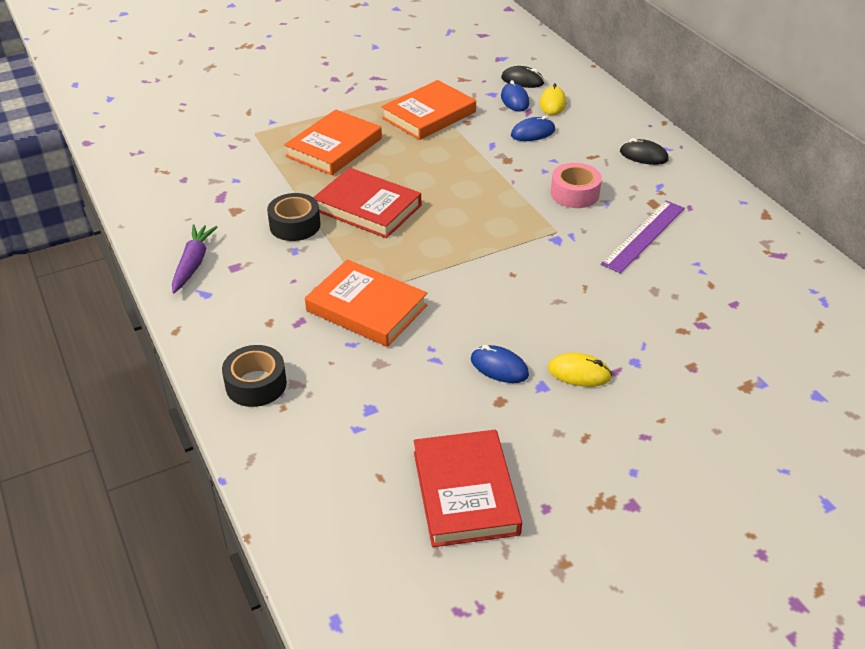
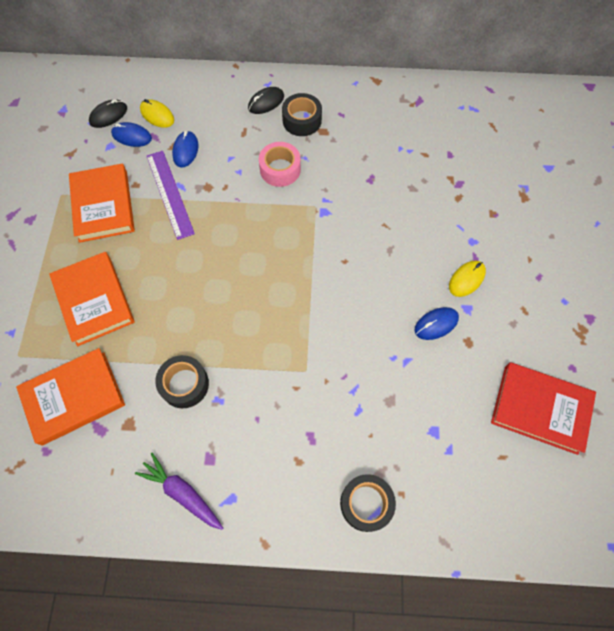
camera: 60 degrees left, 25 degrees up
orange book [305,259,427,347] -> orange book moved to [16,348,125,446]
red book [313,167,421,238] -> none
purple ruler [601,200,685,273] -> purple ruler moved to [147,151,195,240]
none -> black tape [282,93,322,136]

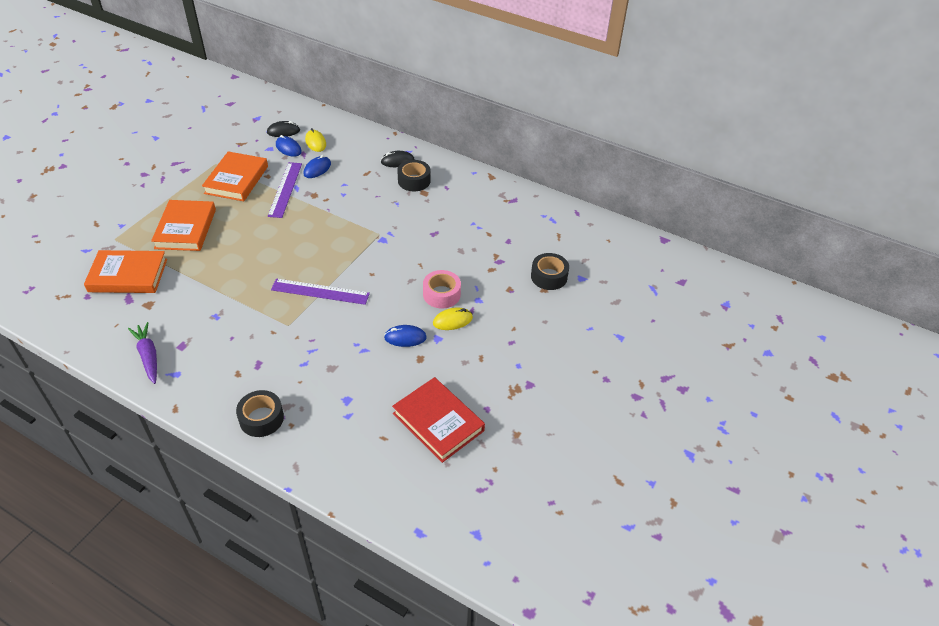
camera: 25 degrees right, 20 degrees down
black tape [155,355,209,408] -> black tape moved to [531,253,569,290]
pink tape [259,142,301,187] -> pink tape moved to [423,270,461,309]
none -> purple ruler [271,278,370,305]

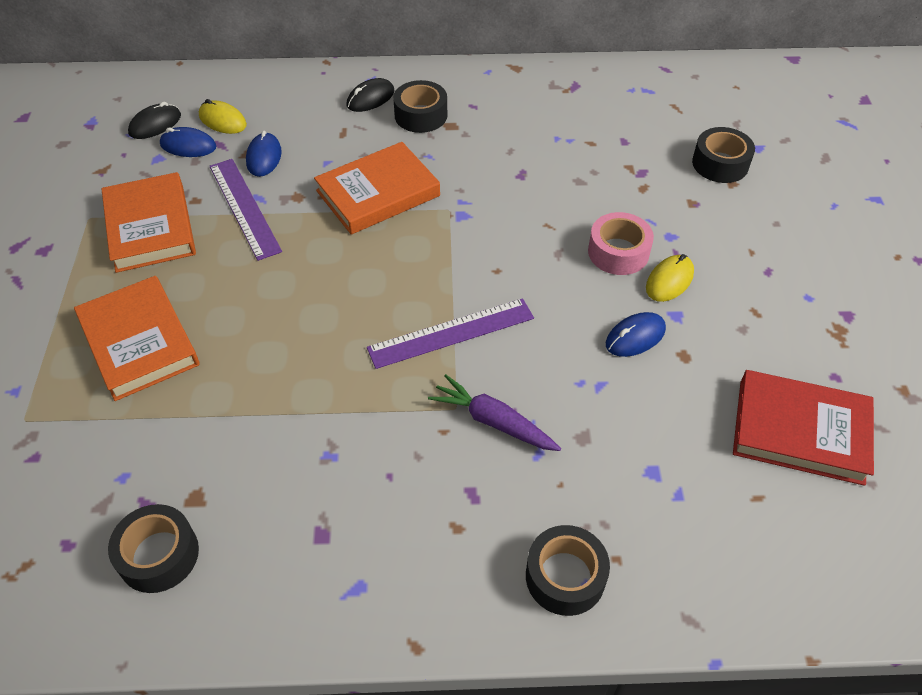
camera: 30 degrees left, 5 degrees up
orange book [84,250,167,293] -> orange book moved to [314,142,440,235]
purple carrot [128,322,157,384] -> purple carrot moved to [428,374,561,451]
none -> black tape [108,504,199,593]

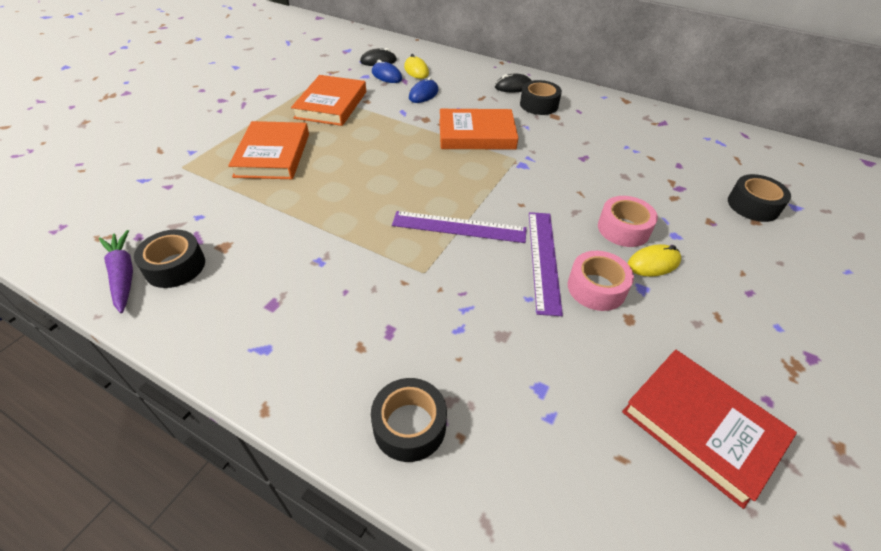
camera: 30 degrees right, 5 degrees down
purple ruler [210,159,282,261] -> purple ruler moved to [529,212,563,316]
purple carrot [428,374,561,451] -> purple carrot moved to [99,230,133,313]
blue mouse [606,312,666,357] -> pink tape [568,251,634,311]

